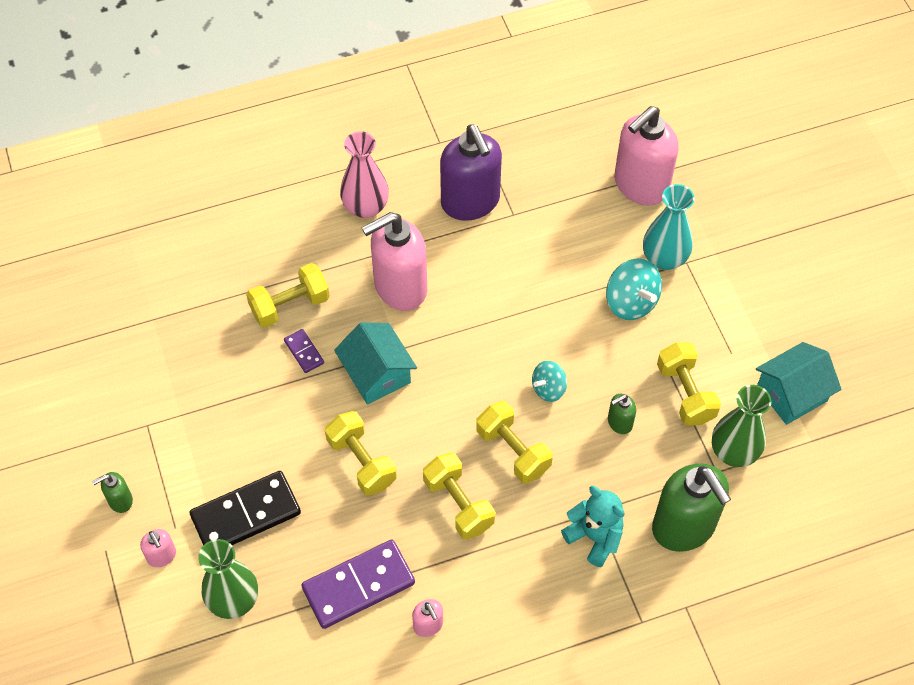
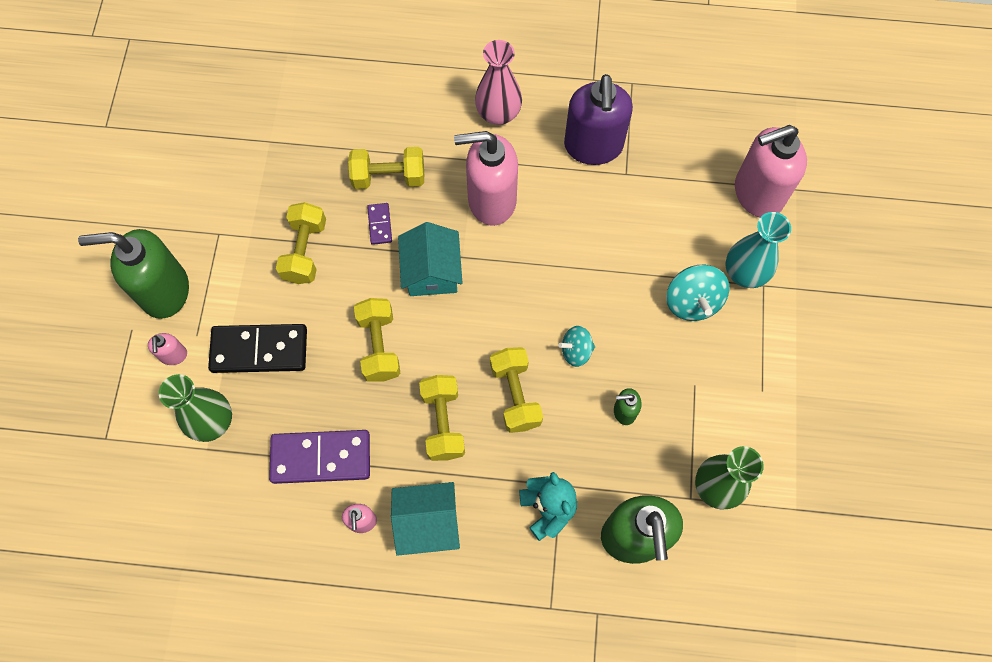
camera: 25 degrees right, 10 degrees up
green soap dispenser [92,472,133,513] -> green soap dispenser [78,229,189,319], size x2.26
yellow dumbbell [657,342,721,426] -> yellow dumbbell moved to [276,202,326,284]
turquoise house [756,342,842,425] -> turquoise house moved to [391,482,460,556]

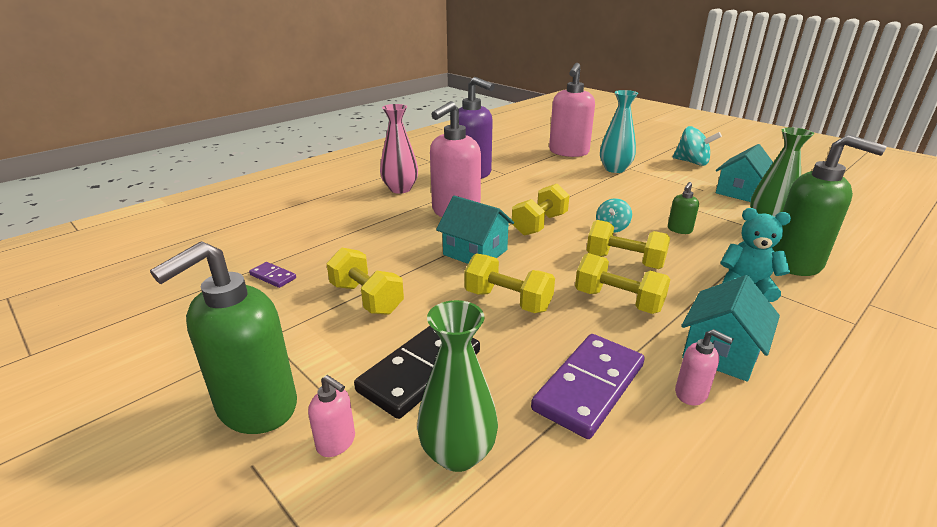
camera: 50 degrees left, 40 degrees down
yellow dumbbell [348,147,424,189] -> yellow dumbbell moved to [512,184,570,236]
purple domino [367,203,392,245] -> purple domino moved to [249,262,296,288]
turquoise spinning top [666,265,730,321] -> turquoise spinning top moved to [672,126,722,166]
none -> turquoise house [716,144,773,202]

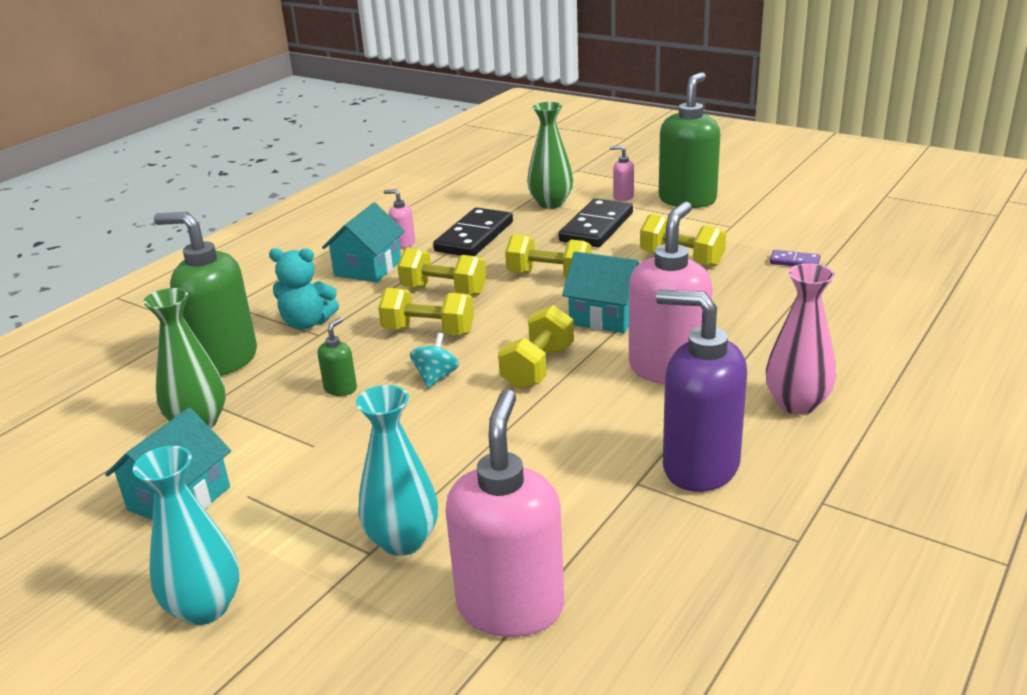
camera: 170 degrees right, 0 degrees up
purple domino [531,334,645,439] -> black domino [433,207,513,256]
turquoise spinning top [672,126,722,166] -> turquoise vase [133,446,240,625]

